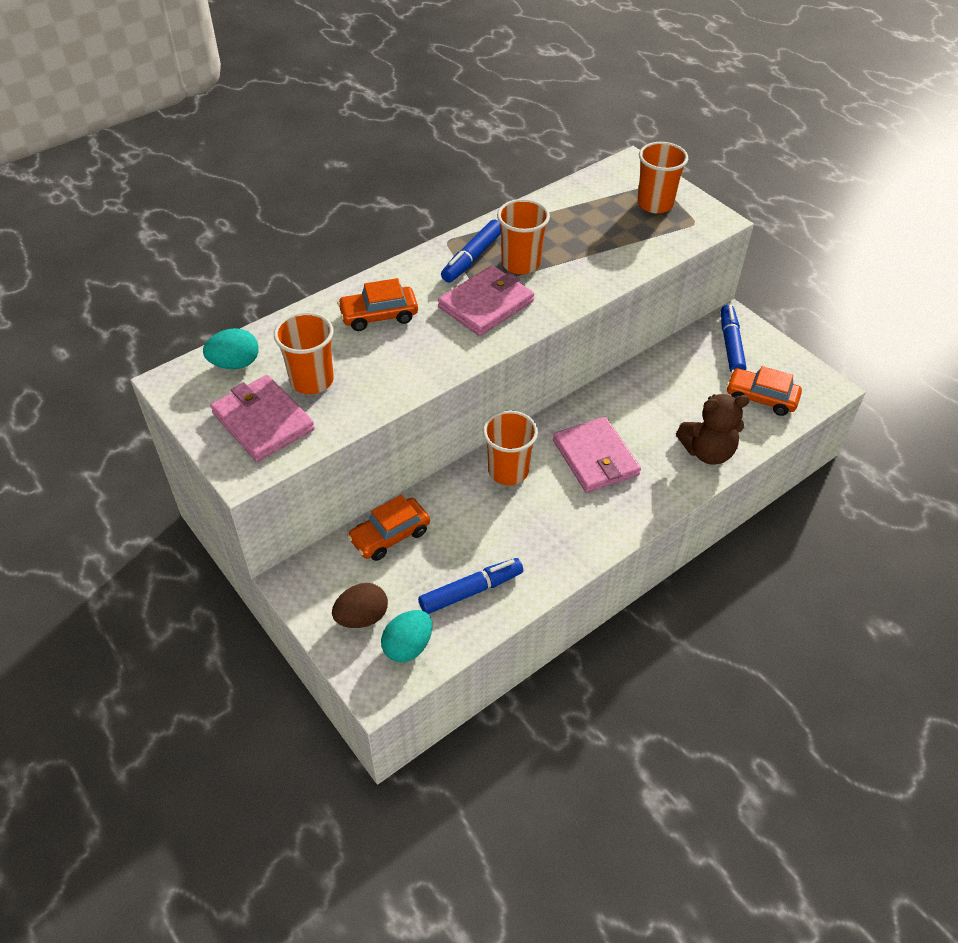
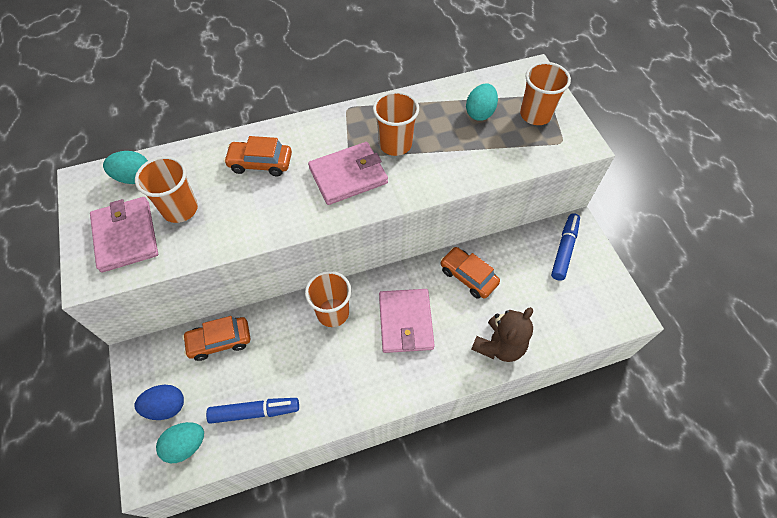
camera: 20 degrees right, 10 degrees up
brown egg [332,583,388,628] -> blue egg [134,385,184,420]
blue marker [441,220,501,283] -> none
brown teddy bear [676,394,750,465] -> brown teddy bear turned 60 degrees counterclockwise [471,307,533,362]
orange car [726,366,802,416] -> orange car moved to [440,247,500,299]
none -> turquoise egg [466,83,498,121]

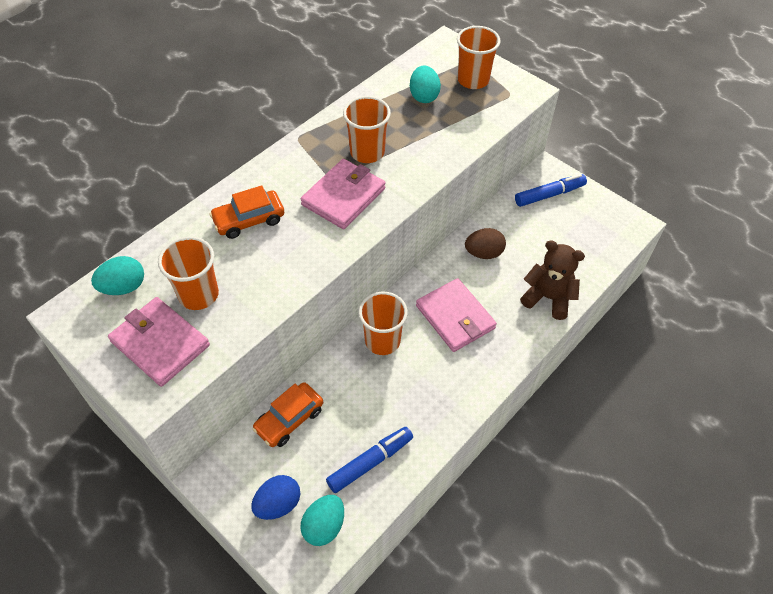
camera: 30 degrees left, 5 degrees down
orange car [440,247,500,299] -> brown egg [465,228,506,259]
brown teddy bear [471,307,533,362] -> brown teddy bear turned 75 degrees counterclockwise [520,240,585,320]
blue marker [551,213,580,281] -> blue marker turned 75 degrees clockwise [515,174,587,207]

